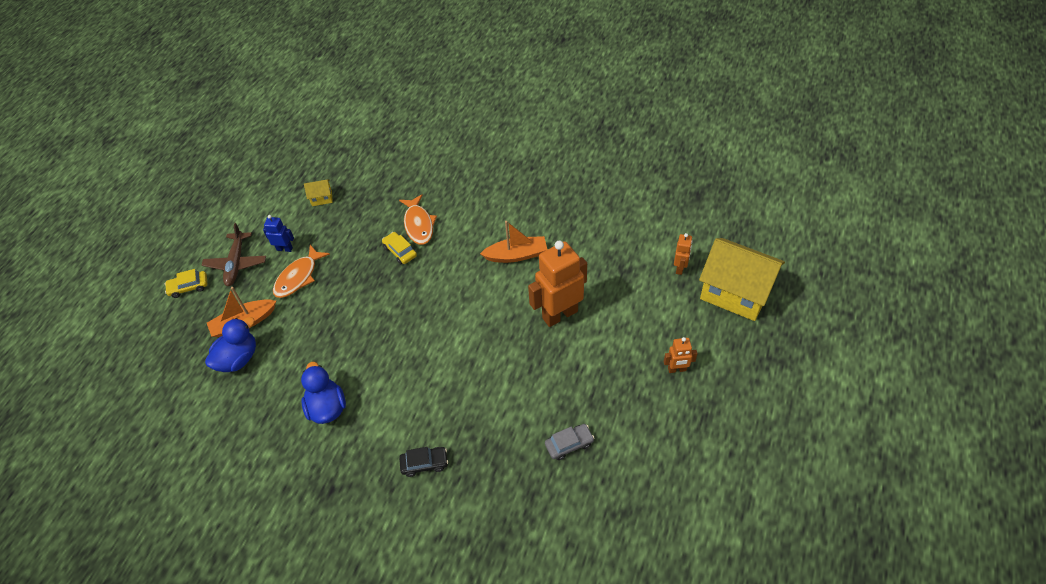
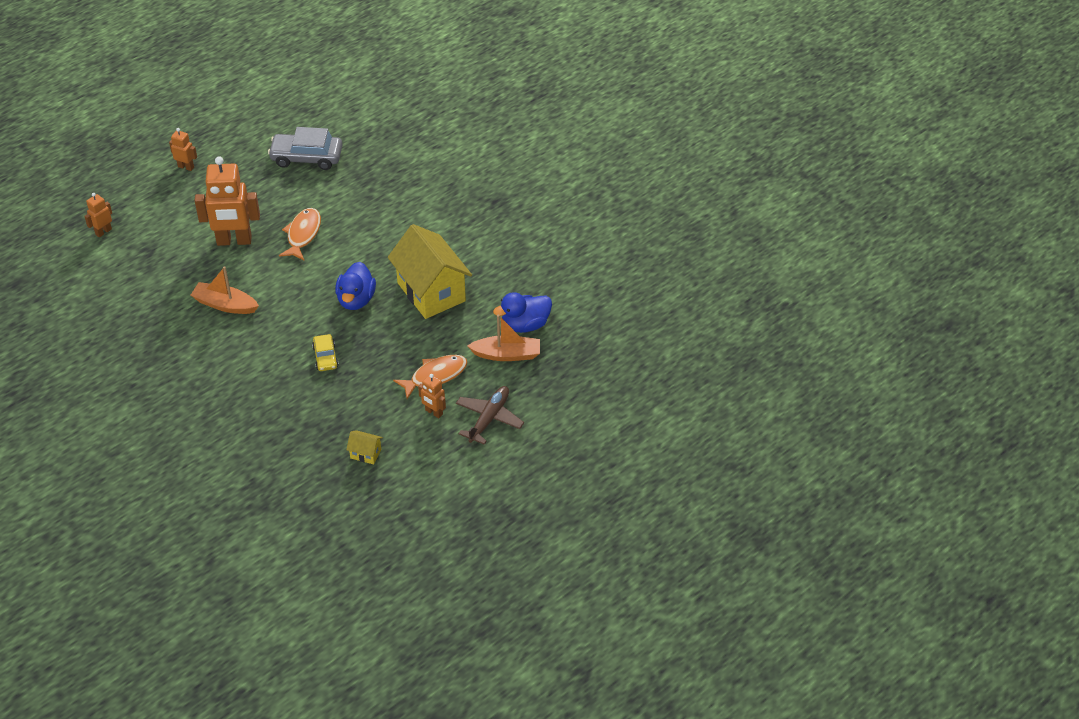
camera: 155 degrees left, 5 degrees down
yellow car [165,269,208,298] -> none
blue robot [263,215,294,252] -> orange robot [418,374,446,418]
blue duck [301,362,346,424] -> blue duck moved to [335,262,376,310]
orange fish [399,194,437,245] -> orange fish moved to [279,208,321,260]
black car [399,447,448,477] -> none
grey car [545,424,594,460] -> grey car [268,127,342,170], size x1.79
yellow house [699,238,785,321] -> yellow house moved to [388,224,472,319]

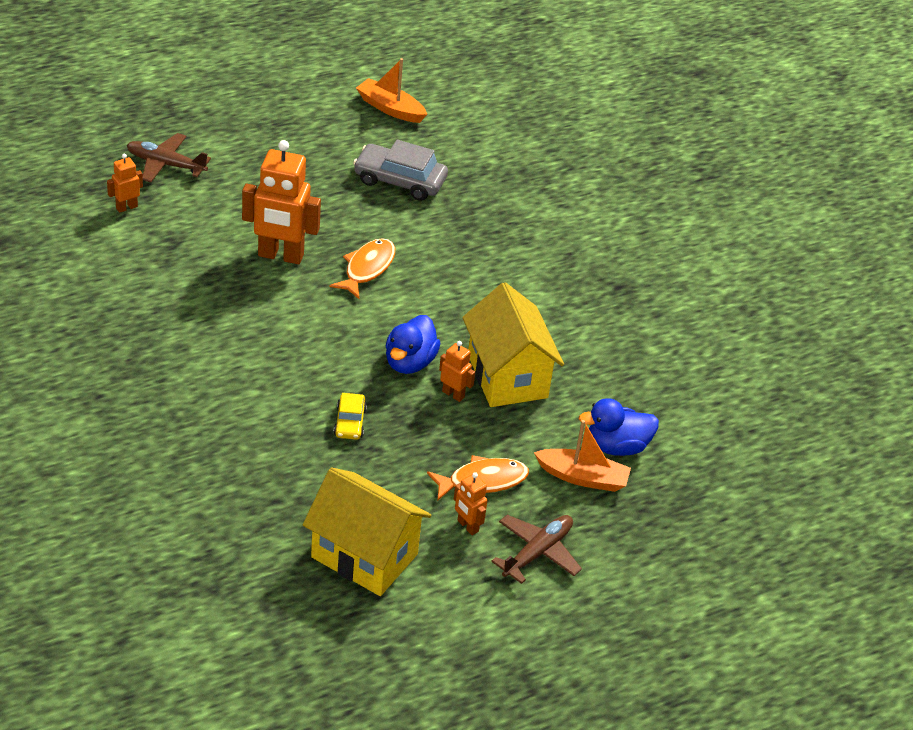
camera: 10 degrees right, 5 degrees down
orange robot [169,128,197,171] -> orange robot moved to [439,341,475,402]
orange boat [191,266,259,314] -> orange boat moved to [356,58,427,123]
yellow house [346,430,383,464] -> yellow house [303,467,431,596], size x2.46
none -> brown plane [127,133,211,182]

